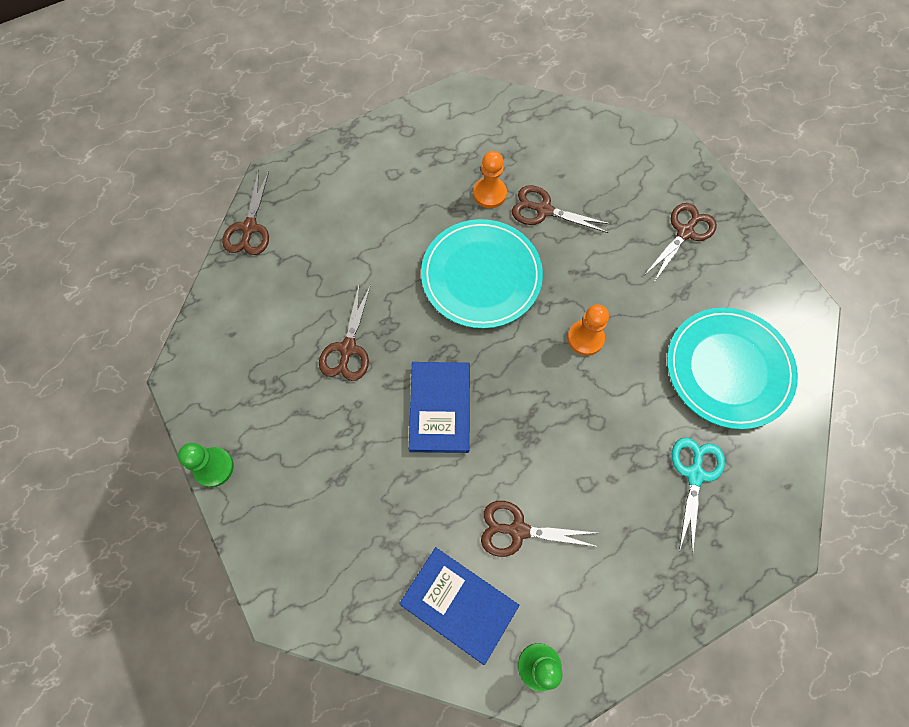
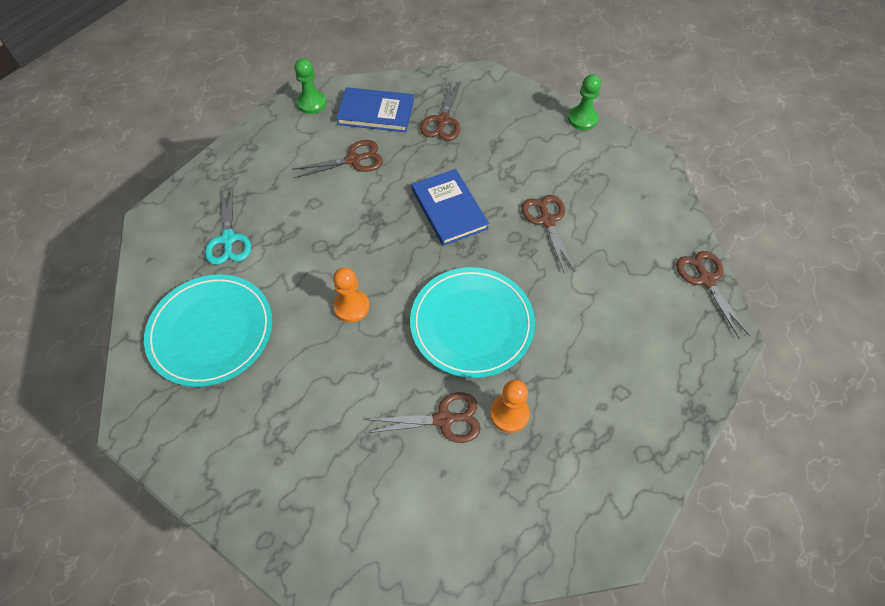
camera: 155 degrees right, 10 degrees down
brown scissors [645,203,717,282] -> brown scissors moved to [420,81,461,141]

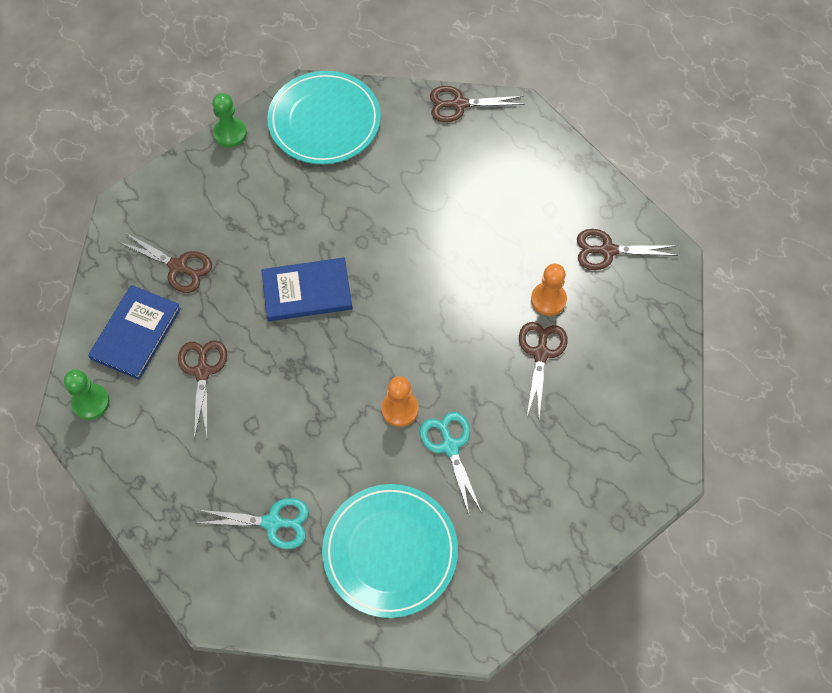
camera: 75 degrees left, 5 degrees up
turquoise plate [410,267,535,378] -> turquoise plate moved to [267,71,381,164]
brown scissors [521,195,575,274] -> brown scissors moved to [577,229,678,270]
none -> turquoise scissors [420,412,482,517]

